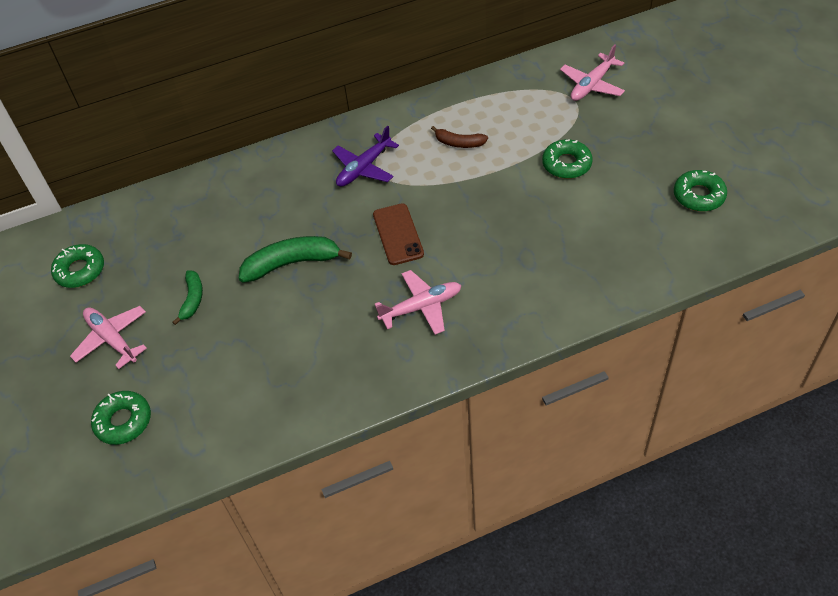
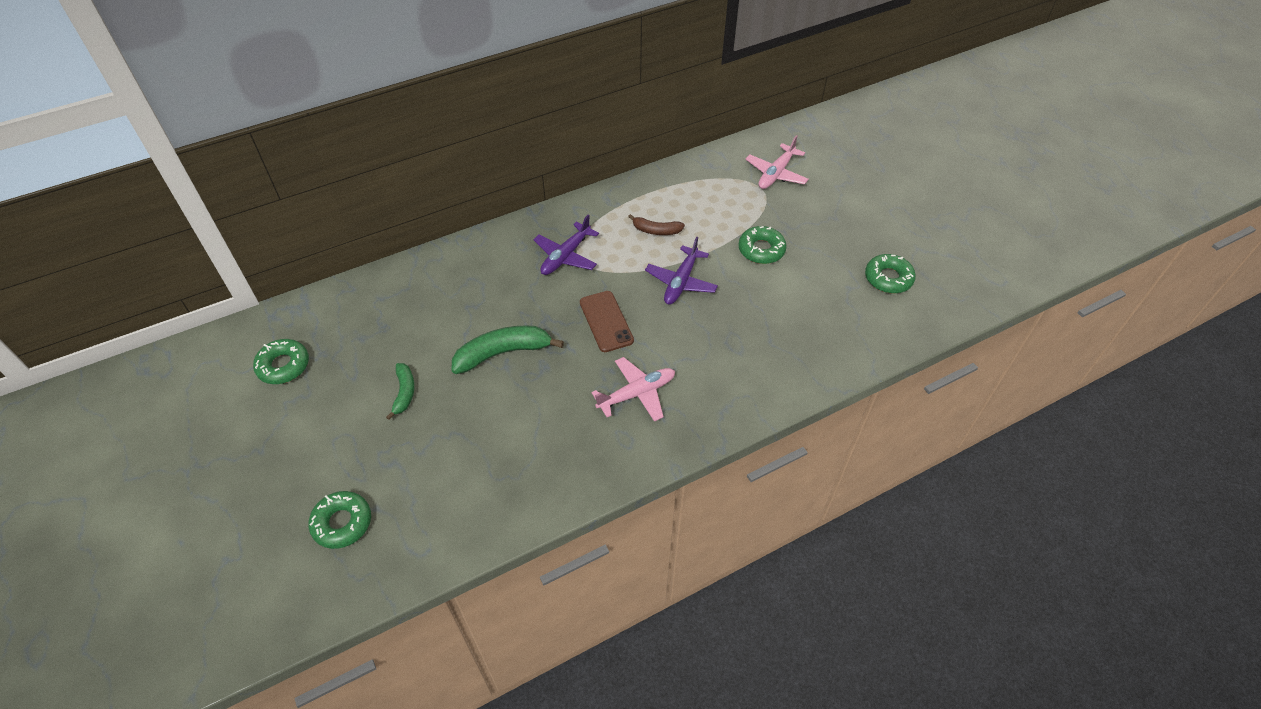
camera: 10 degrees left, 0 degrees up
pink plane [70,306,147,369] -> none
none -> purple plane [645,237,718,305]

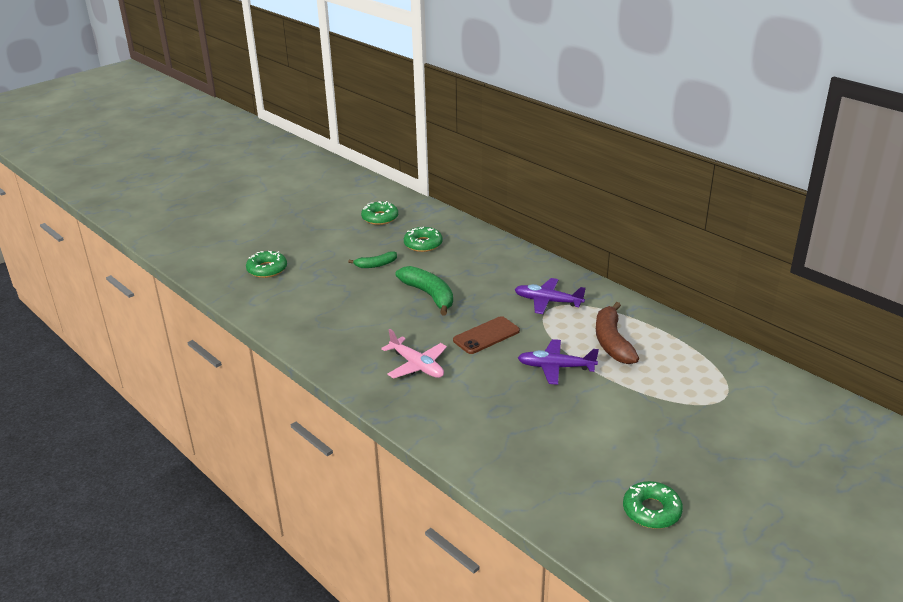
camera: 75 degrees right, 20 degrees down
brown banana [628,214,685,235] -> brown banana [596,302,639,364], size x1.74
green donut [738,226,787,264] -> green donut moved to [404,227,443,252]
pink plane [745,135,809,189] -> none

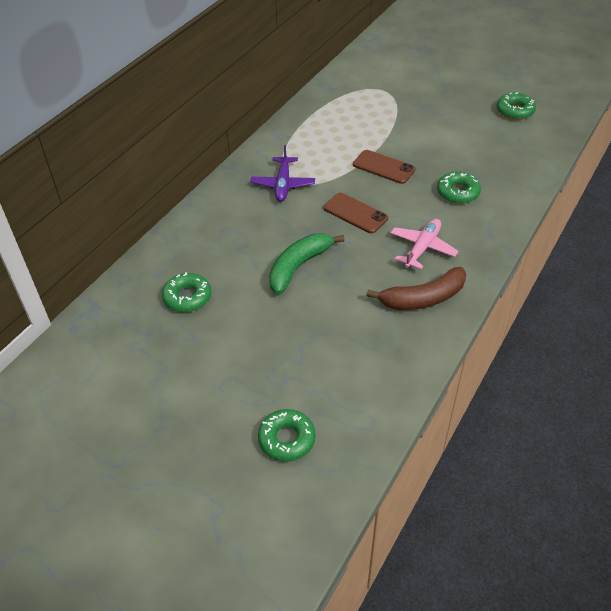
camera: 105 degrees left, 15 degrees up
green banana [348,251,397,268] -> none
green donut [361,201,398,225] -> green donut moved to [437,172,481,204]
purple plane [518,339,599,385] -> brown phone [353,150,415,184]
brown banana [596,302,639,364] -> brown banana moved to [366,267,466,310]

